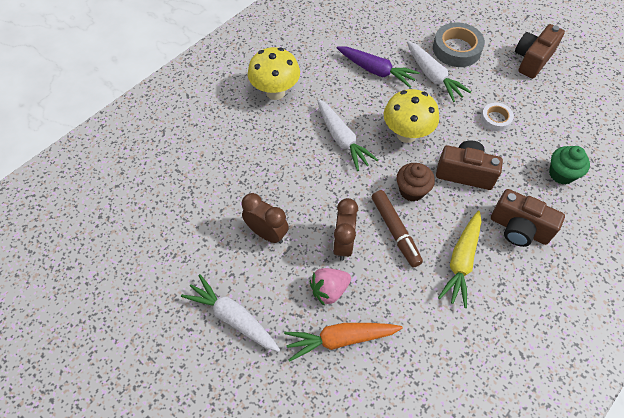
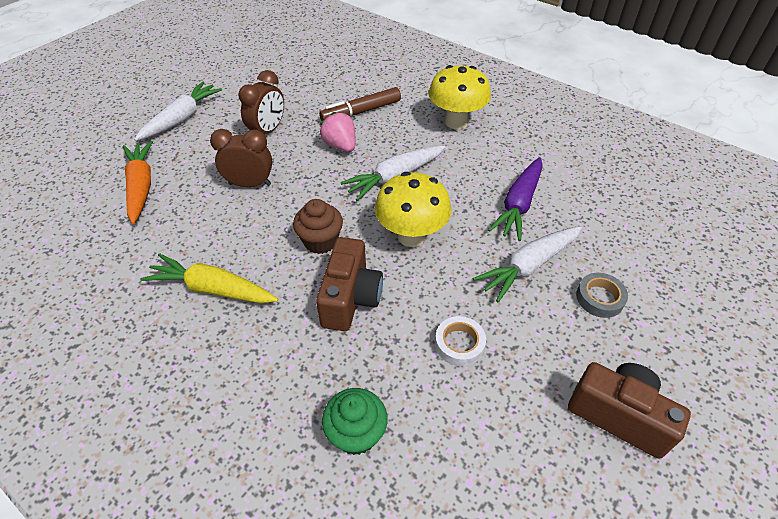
camera: 85 degrees right, 10 degrees down
pink strawberry [310,268,351,306] -> pink strawberry moved to [320,112,356,152]
brown marker [372,190,423,267] -> brown marker moved to [319,87,401,121]
grey tape [433,22,485,67] -> grey tape [576,273,628,318], size x0.58
brown camera [491,189,565,247] -> none

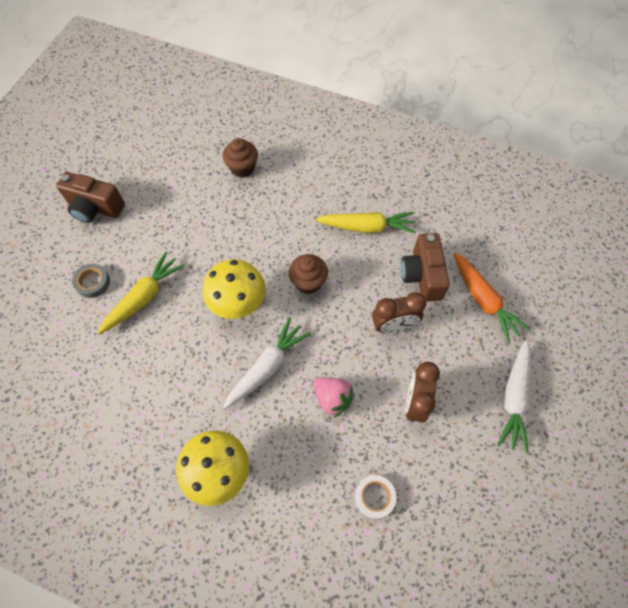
camera: 165 degrees right, 15 degrees up
brown camera [316,237,383,331] -> brown camera moved to [401,233,450,302]
brown marker [319,87,401,121] -> none
green cupcake [322,388,388,455] -> brown cupcake [223,138,258,178]
white tape [435,316,486,366] -> white tape moved to [355,475,396,519]
white carrot [473,226,582,302] -> yellow carrot [97,252,185,334]
purple carrot [488,157,543,241] -> none

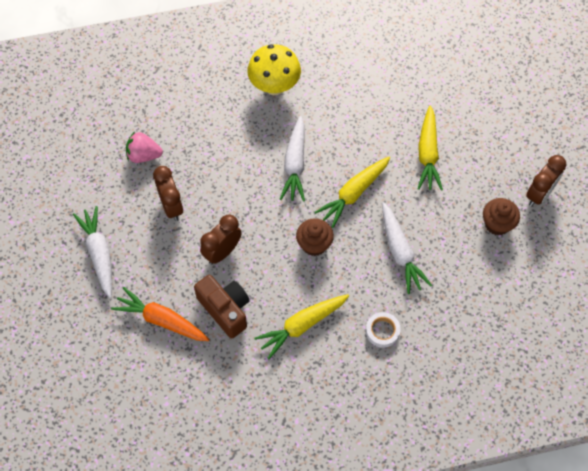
camera: 145 degrees right, 0 degrees up
brown camera [56,172,125,223] -> brown clock [526,155,566,207]
grey tape [72,264,110,298] -> none
yellow mushroom [203,259,266,319] -> yellow carrot [315,157,390,228]
brown cupcake [223,138,258,178] -> brown cupcake moved to [483,198,520,236]
pink strawberry [313,377,355,417] -> pink strawberry moved to [126,131,163,163]
white tape [355,475,396,519] -> white tape moved to [366,312,401,348]
none -> white carrot [382,202,432,294]

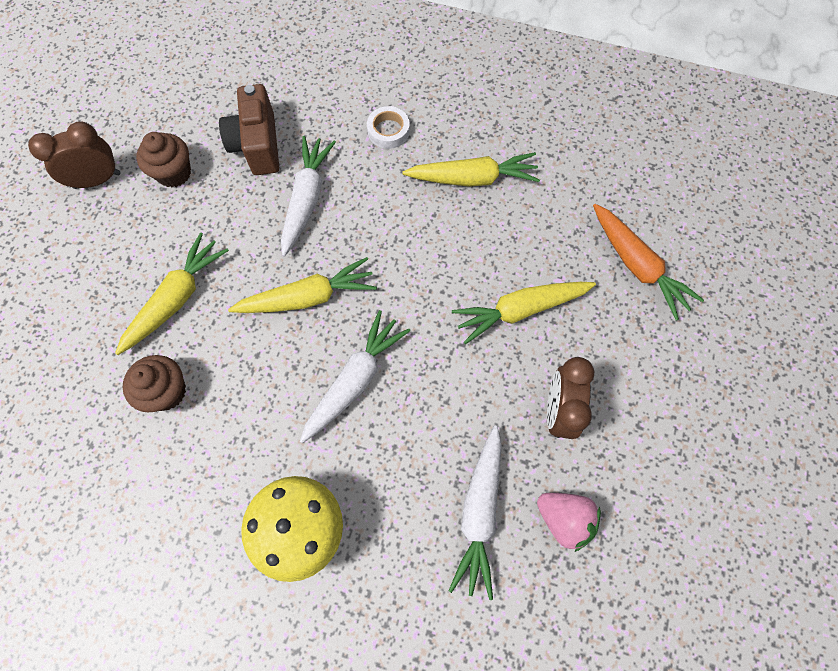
camera: 150 degrees left, 5 degrees up
white carrot [73,206,112,298] -> white carrot moved to [449,426,502,600]
brown camera [194,275,250,339] -> brown camera moved to [219,84,279,175]
brown clock [200,214,242,265] -> yellow carrot [452,282,596,344]
brown cupcake [296,218,334,256] -> brown cupcake moved to [122,355,186,412]

